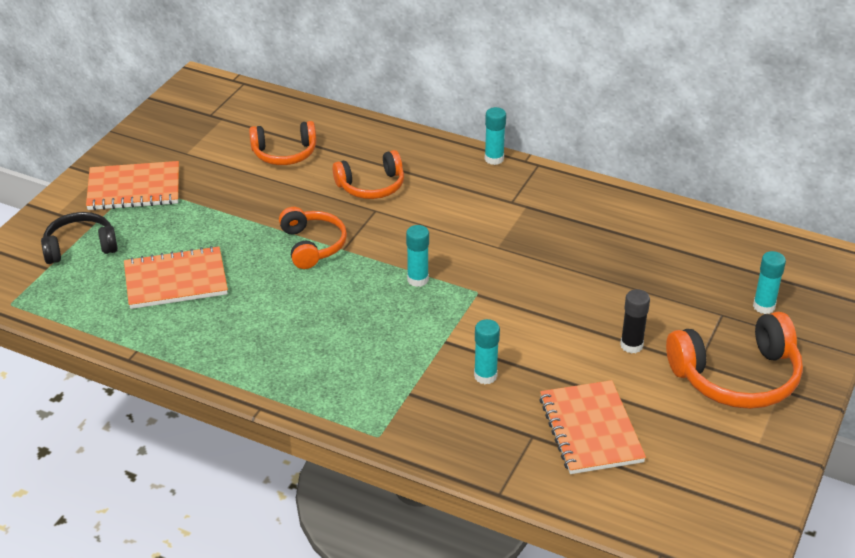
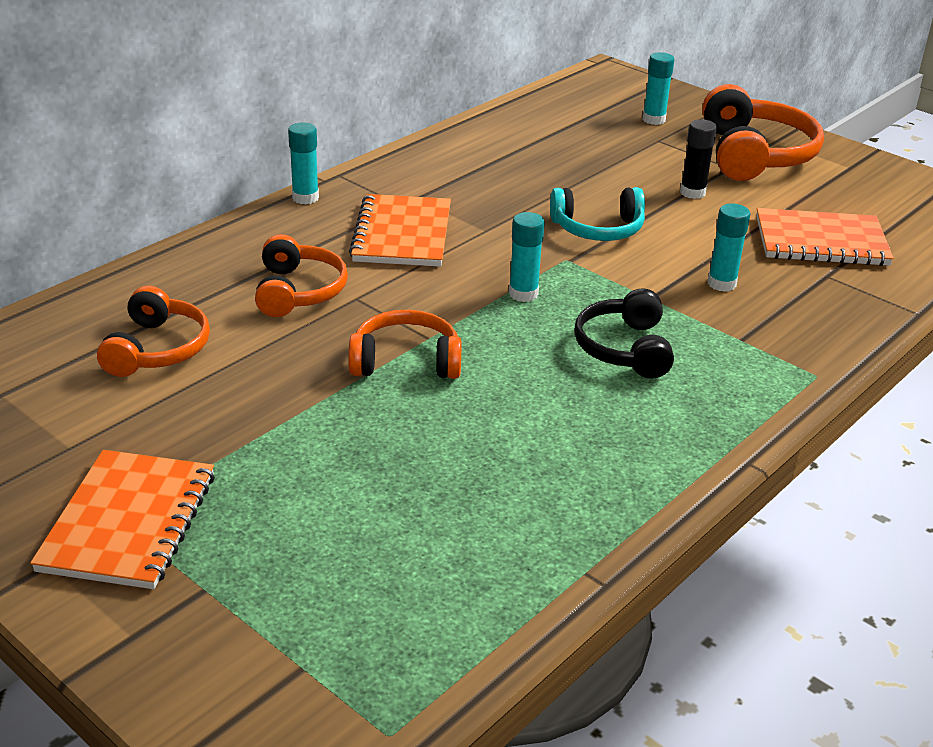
camera: 75 degrees left, 5 degrees down
black headphones [41,212,118,264] -> black headphones moved to [574,288,674,379]
orange notebook [124,246,228,309] -> orange notebook moved to [349,194,451,267]
none -> turquoise headphones [550,187,645,241]

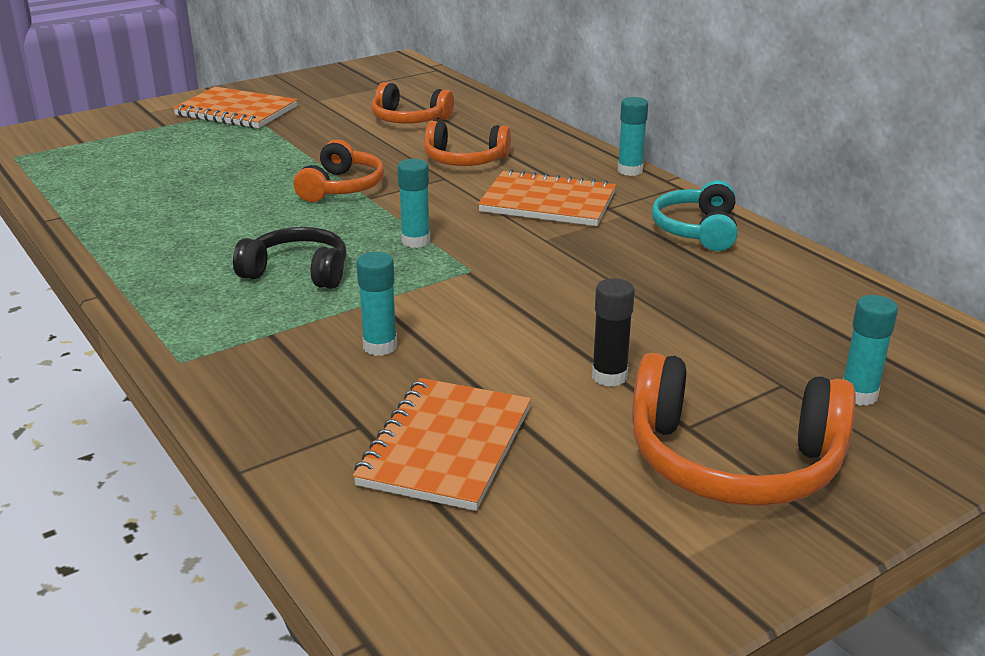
camera: 105 degrees right, 5 degrees down
turquoise headphones [550,187,645,241] -> turquoise headphones moved to [652,180,738,251]

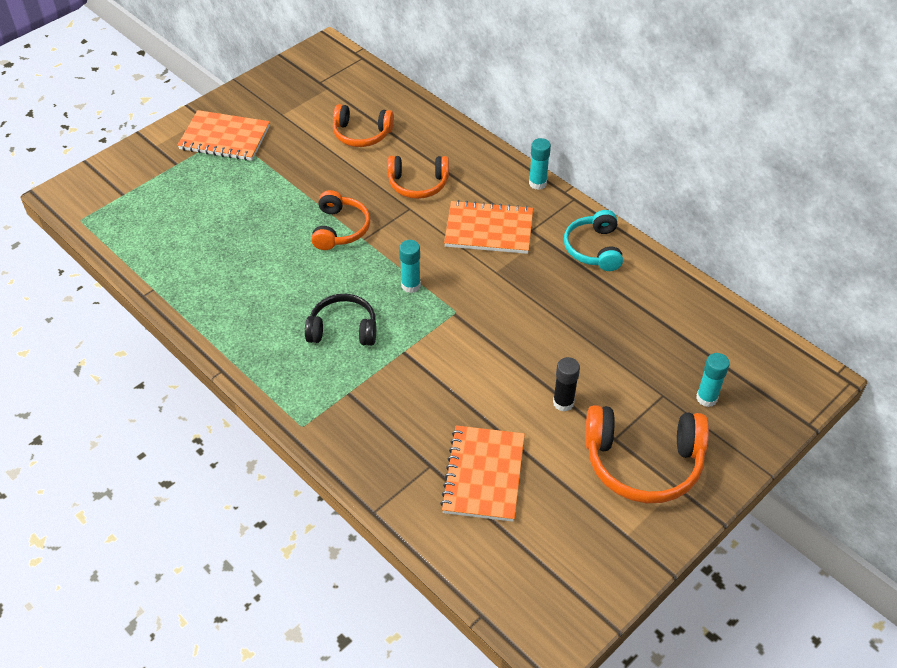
camera: 10 degrees left, 20 degrees up
turquoise glue stick [356,252,397,356] -> none

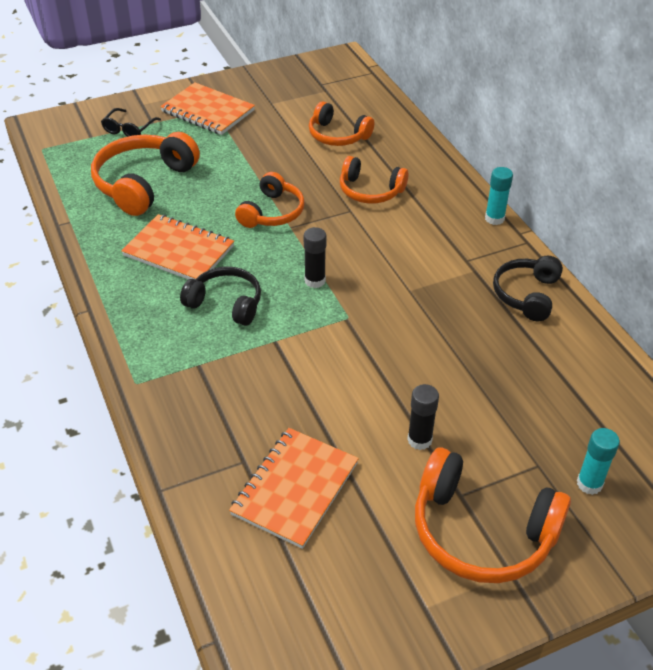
camera: 20 degrees right, 5 degrees down
turquoise glue stick [399,240,421,293] -> black glue stick [304,227,326,288]
orange notebook [444,200,533,254] -> orange notebook moved to [121,214,234,280]
turquoise headphones [564,210,623,271] -> black headphones [493,256,563,321]
none -> orange headphones [91,132,200,216]
none -> black glasses [101,108,161,137]

